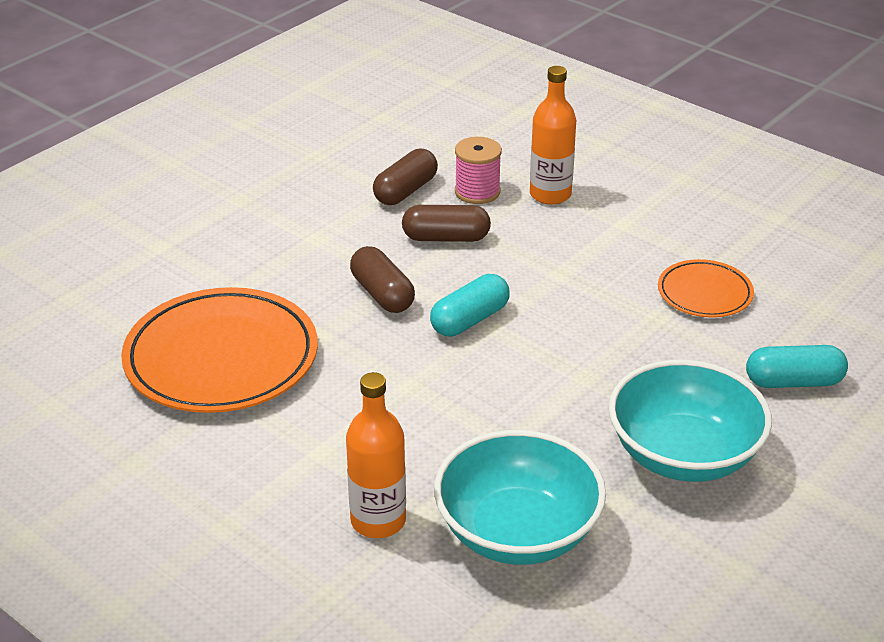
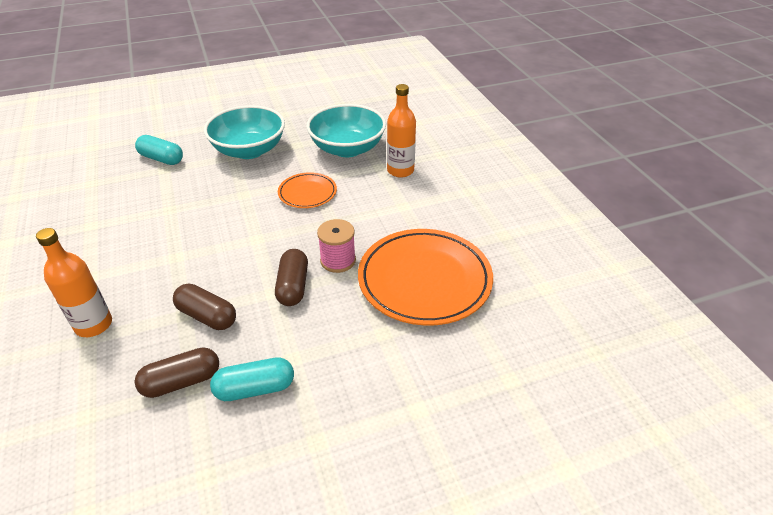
camera: 150 degrees left, 5 degrees up
turquoise capsule [430,274,510,336] -> turquoise capsule moved to [210,357,294,401]
pink spool [455,137,502,204] -> pink spool moved to [317,219,356,273]
orange plate [658,259,754,318] -> orange plate moved to [278,172,337,208]

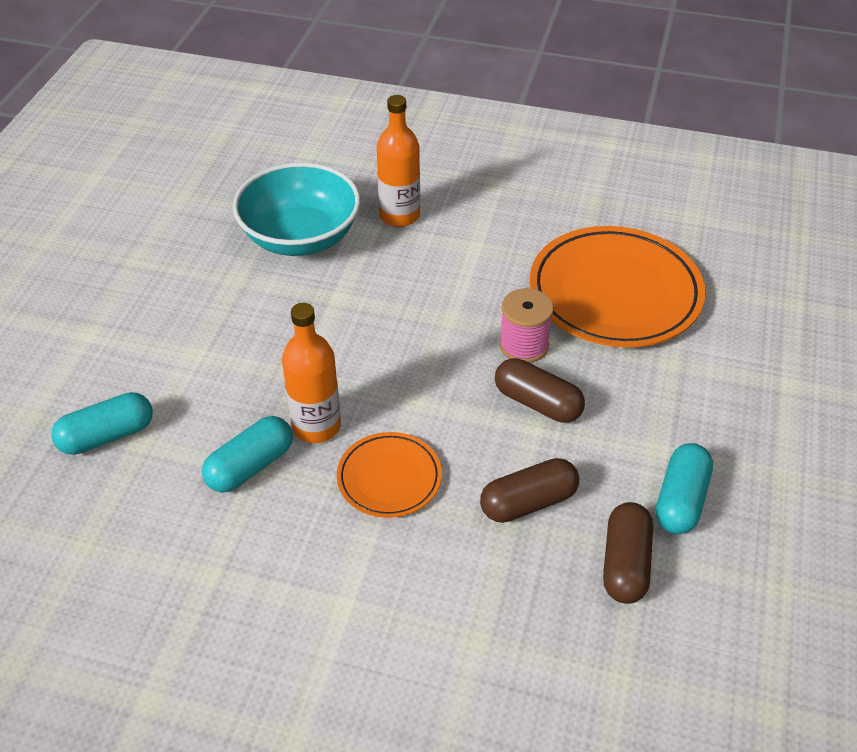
camera: 55 degrees left, 5 degrees up
orange bottle [36,228,112,337] -> orange bottle moved to [282,303,341,443]
turquoise bowl [204,105,285,159] -> none
orange plate [278,172,337,208] -> orange plate moved to [337,432,442,518]
none -> turquoise capsule [202,416,293,492]

